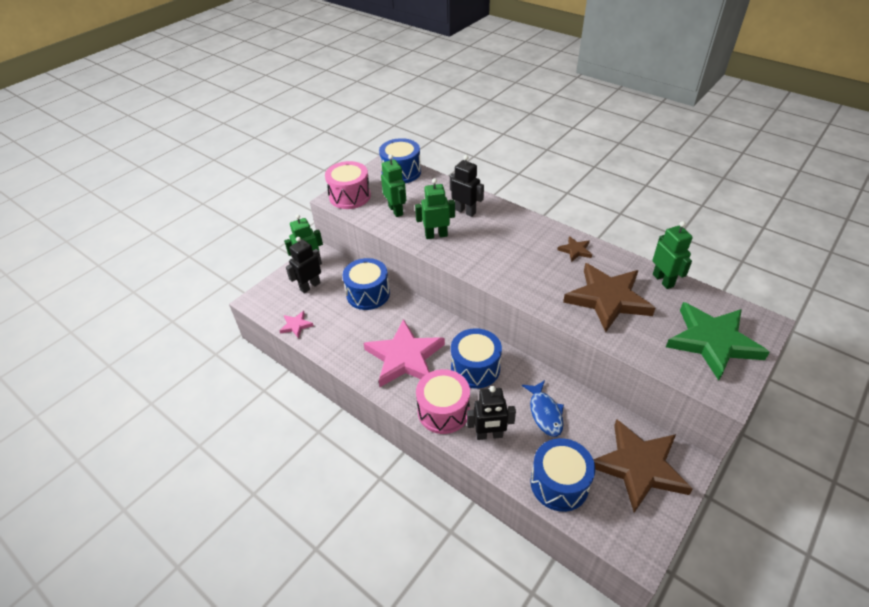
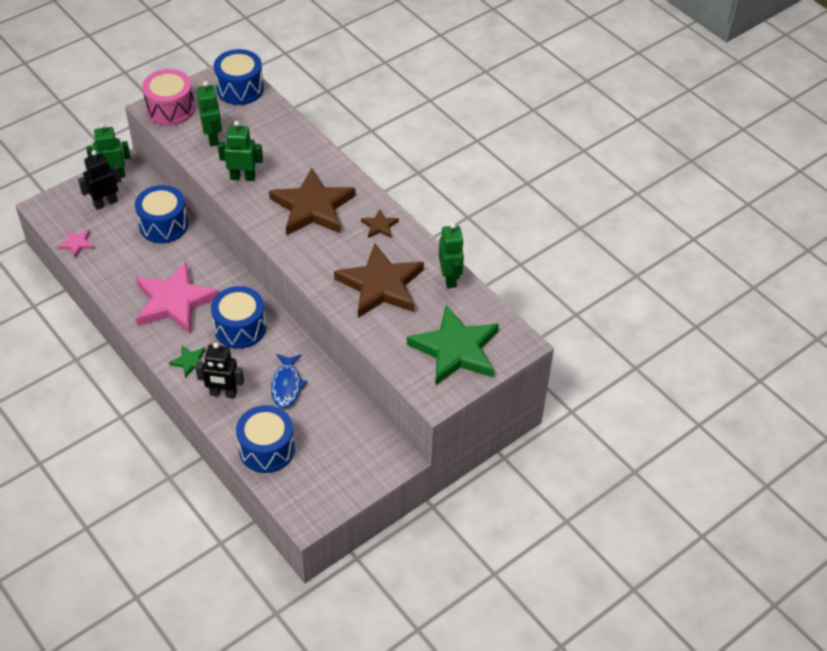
camera: 10 degrees right, 5 degrees up
pink drum [416,369,470,434] -> green star [169,346,205,378]
black robot [450,155,484,217] -> none
brown star [593,419,693,513] -> brown star moved to [269,168,356,235]

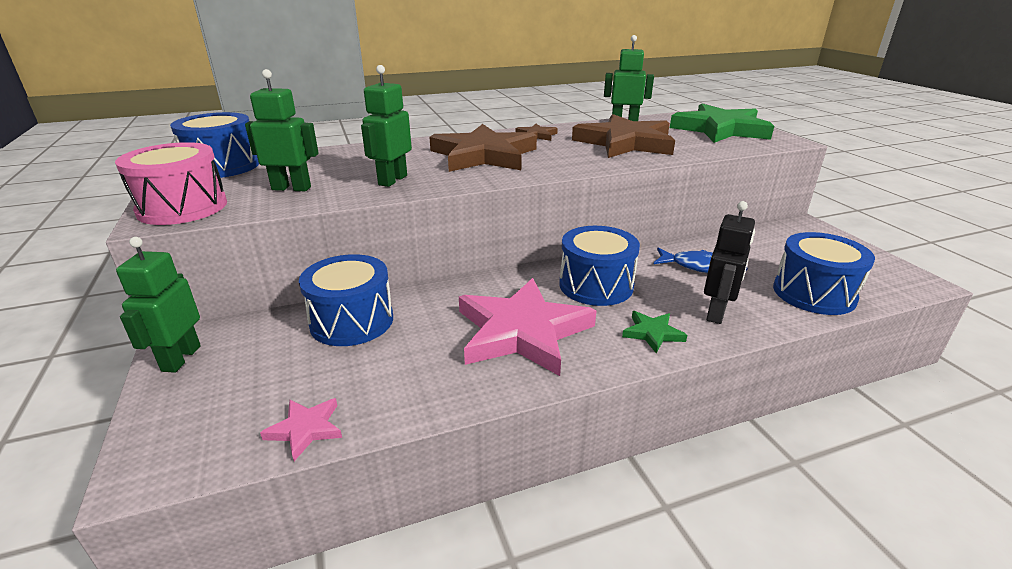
camera: 70 degrees left, 20 degrees down
black robot [78,150,122,210] -> none

